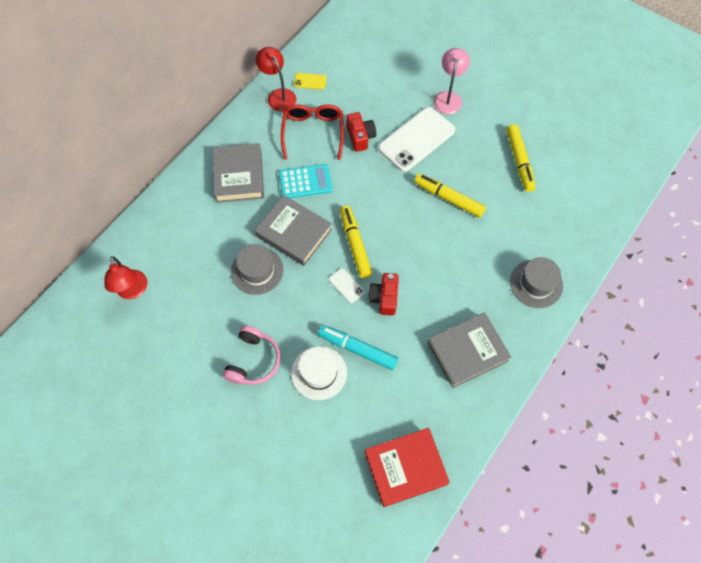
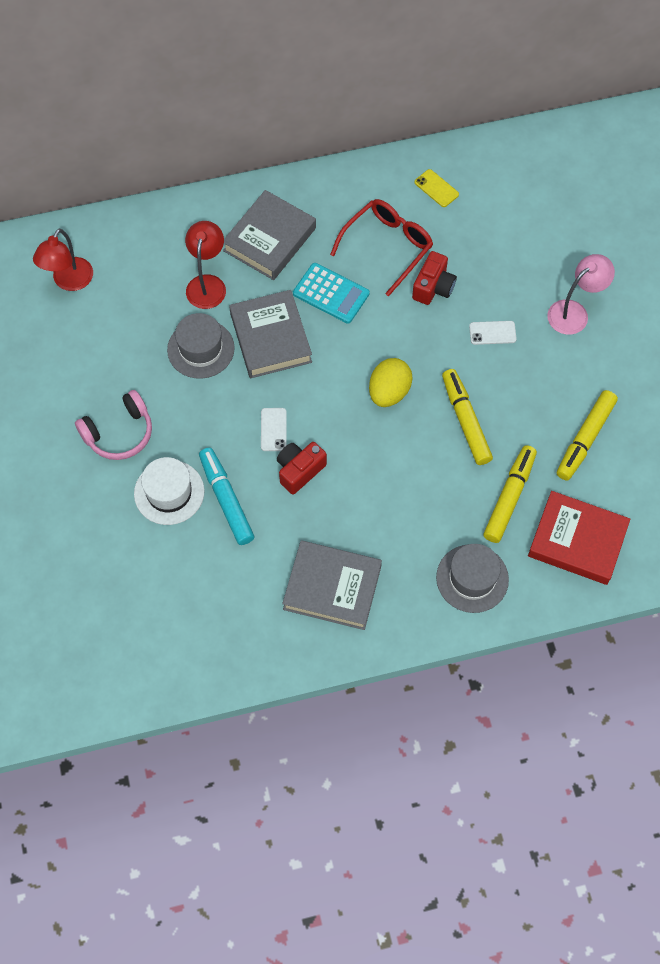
camera: 40 degrees right, 0 degrees up
red lamp [256,47,296,112] -> red lamp moved to [185,221,226,309]
yellow marker [340,206,372,278] -> yellow marker moved to [483,445,537,543]
red book [365,428,449,507] -> red book moved to [528,491,630,585]
white phone [378,107,455,172] -> white phone [469,321,517,345], size x0.44
none -> yellow egg [369,358,413,407]

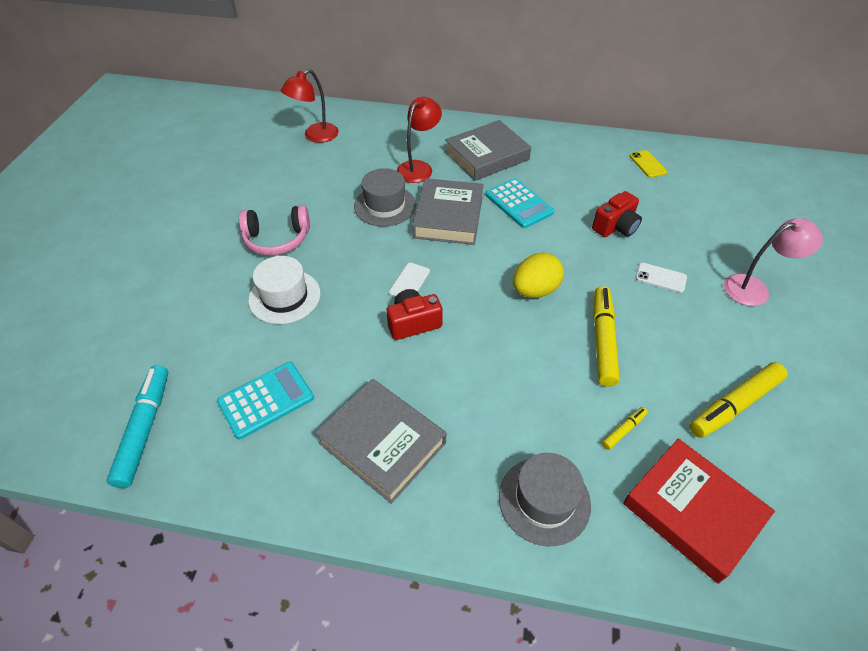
camera: 25 degrees right, 15 degrees down
turquoise marker [199,448,254,545] -> turquoise marker moved to [107,365,168,488]
red glasses [330,199,433,296] -> none
yellow marker [483,445,537,543] -> yellow marker [602,407,647,450], size x0.48
none -> turquoise calculator [217,362,314,439]

